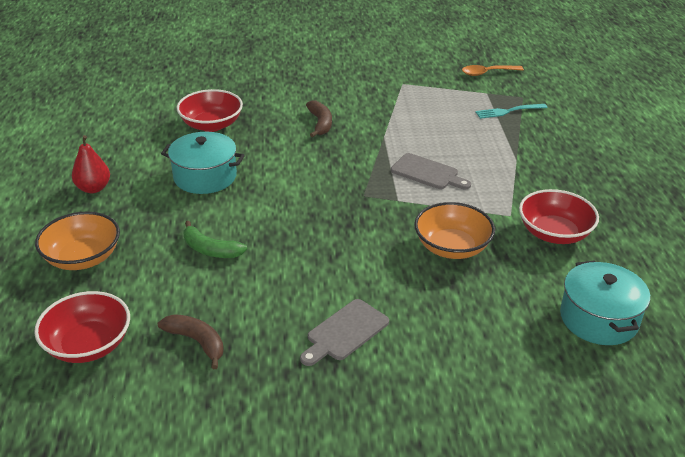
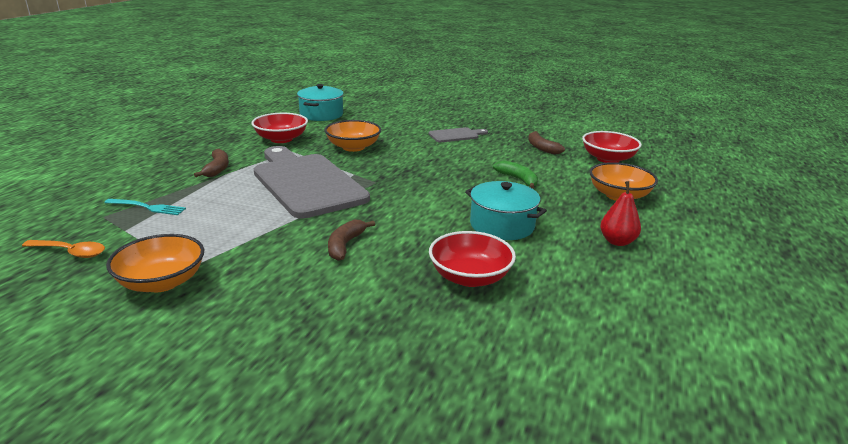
camera: 155 degrees left, 10 degrees down
grey cutting board [391,153,471,189] -> grey cutting board [254,146,370,219], size x2.24
none -> orange bowl [106,234,204,292]
none -> brown banana [194,149,229,177]

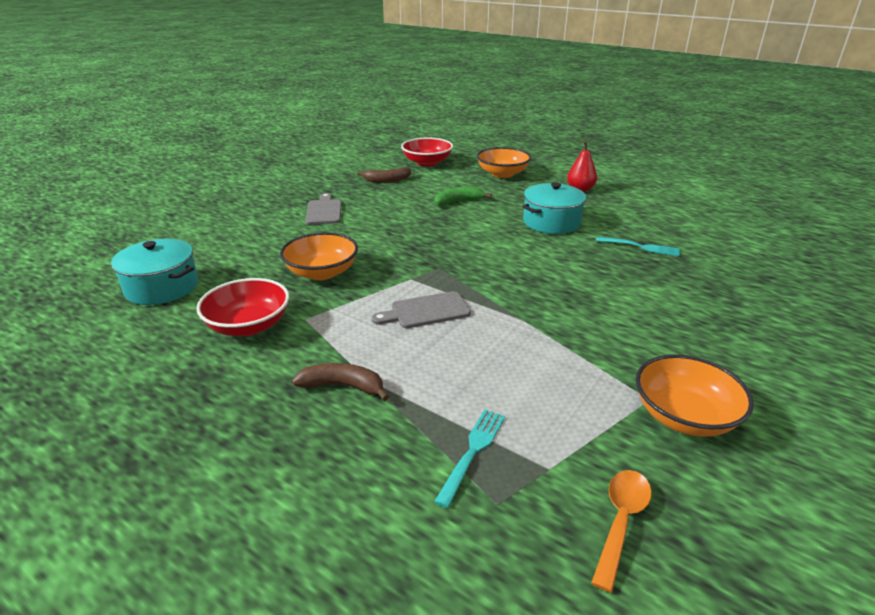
camera: 75 degrees left, 5 degrees up
grey cutting board [254,146,370,219] -> grey cutting board [372,291,471,328], size x0.45
brown banana [328,220,375,261] -> none
red bowl [429,231,516,287] -> turquoise fork [596,237,680,256]

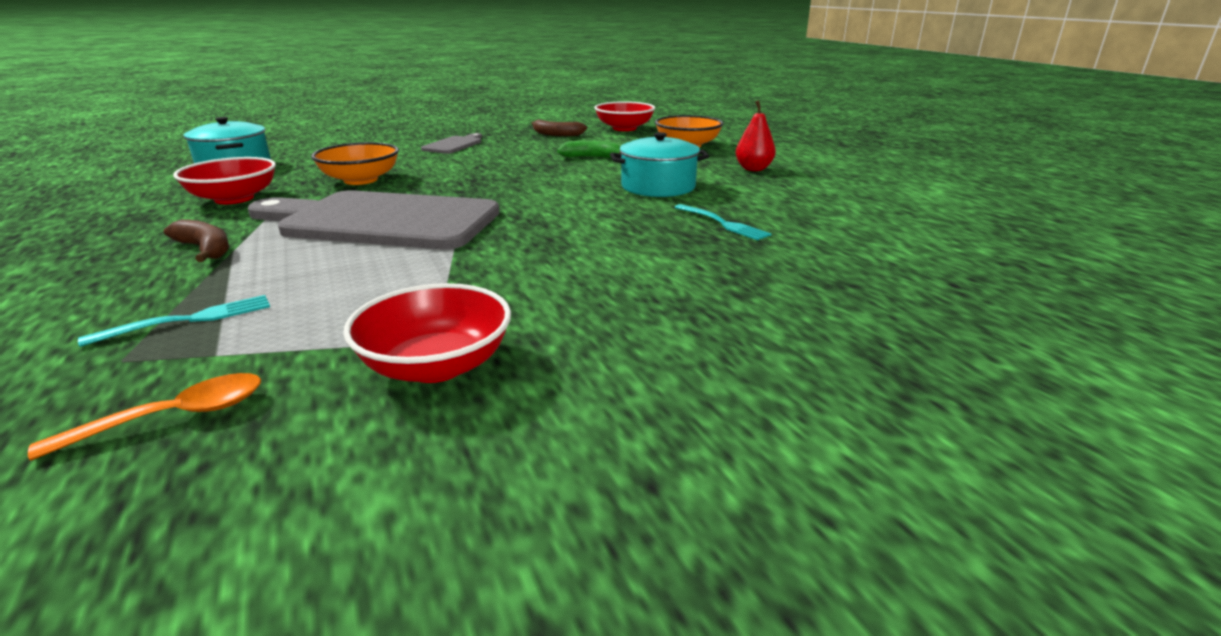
camera: 30 degrees right, 5 degrees down
grey cutting board [372,291,471,328] -> grey cutting board [248,190,499,249], size x2.24
orange bowl [636,354,754,437] -> red bowl [343,283,511,383]

